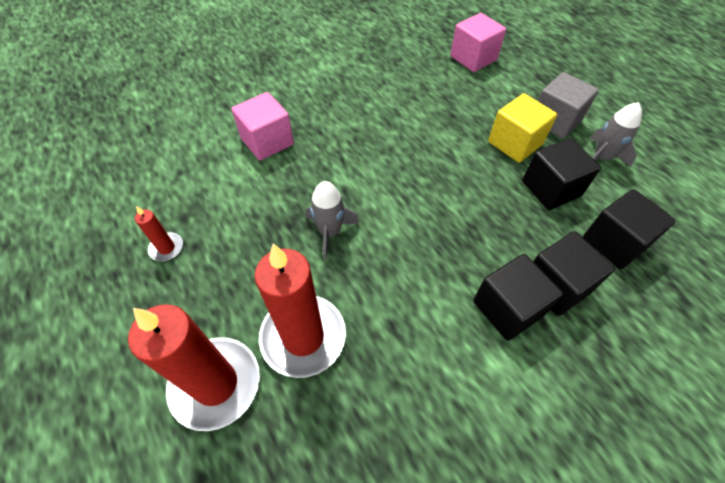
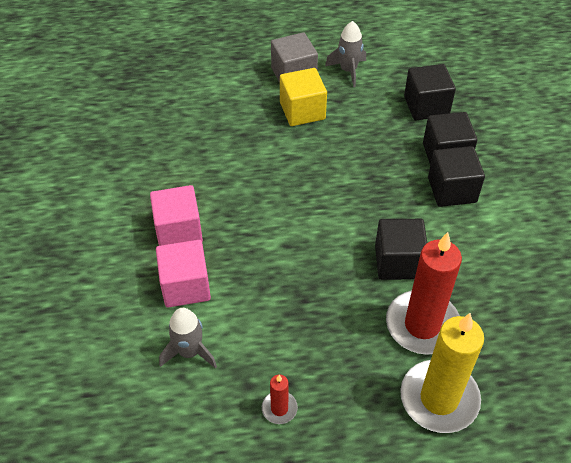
camera: 65 degrees left, 5 degrees down
red candle [128,304,260,431] -> yellow candle [400,313,484,433]
grey rocket [306,181,359,260] -> grey rocket moved to [159,308,217,369]
pink cube [450,13,506,72] -> pink cube moved to [150,185,203,246]
black cube [522,138,601,210] -> black cube moved to [375,219,427,280]

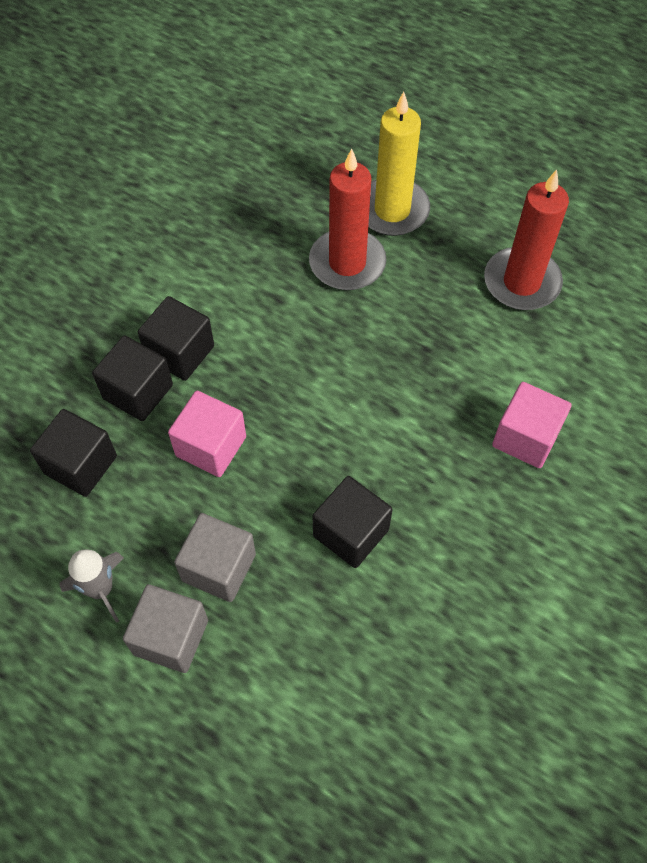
camera: 140 degrees left, 10 degrees up
pink cube [150,185,203,246] -> pink cube moved to [168,391,246,477]
grey rocket [159,308,217,369] -> none
red candle [262,375,298,424] -> red candle [484,169,569,310], size x2.23
yellow cube [280,68,327,126] -> grey cube [174,513,256,602]
black cube [375,219,427,280] -> black cube moved to [313,476,393,568]

